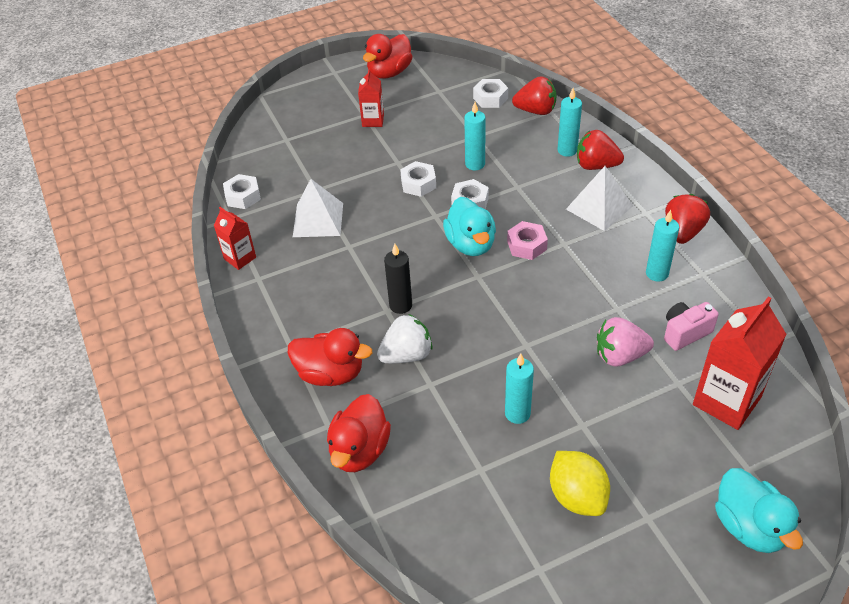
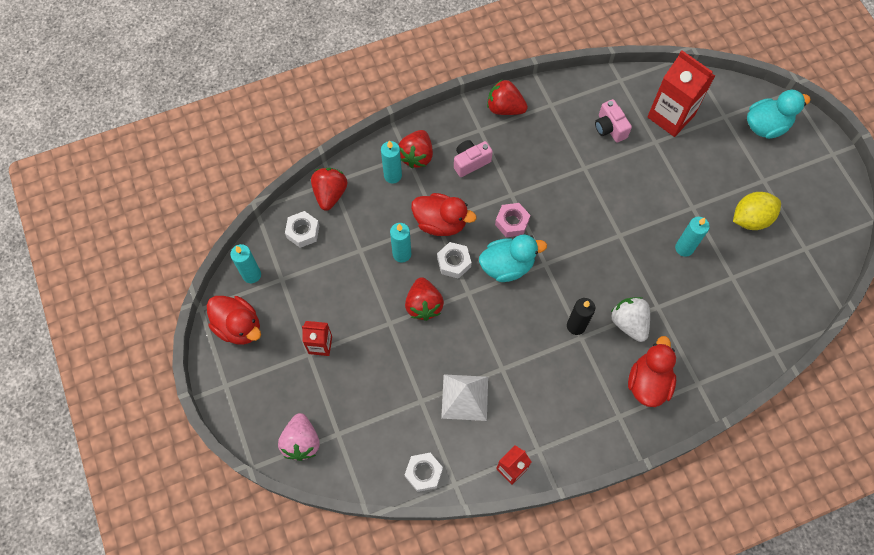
camera: 90 degrees left, 20 degrees up
red duck [327,394,391,472] -> red duck moved to [411,193,476,236]
white nut [400,161,436,197] -> red strawberry [405,277,444,321]
white pyramid [566,166,633,231] -> pink camera [454,140,493,177]
pink strawberry [597,317,654,367] -> pink strawberry moved to [278,413,320,461]
turquoise candle [646,210,679,282] -> turquoise candle moved to [230,244,261,283]

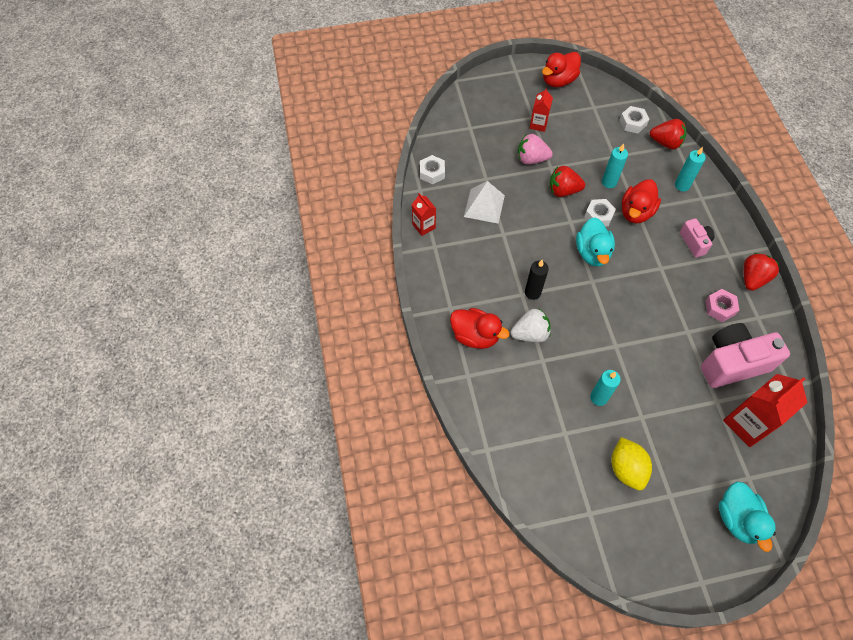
camera: 100 degrees right, 5 degrees down
turquoise candle [230,244,261,283] -> none
pink strawberry [278,413,320,461] -> pink strawberry moved to [518,134,553,164]
red strawberry [398,130,433,168] -> none
pink nut [495,203,530,237] -> pink nut moved to [705,289,739,322]
pink camera [595,99,632,143] -> pink camera [701,323,790,388], size x1.92

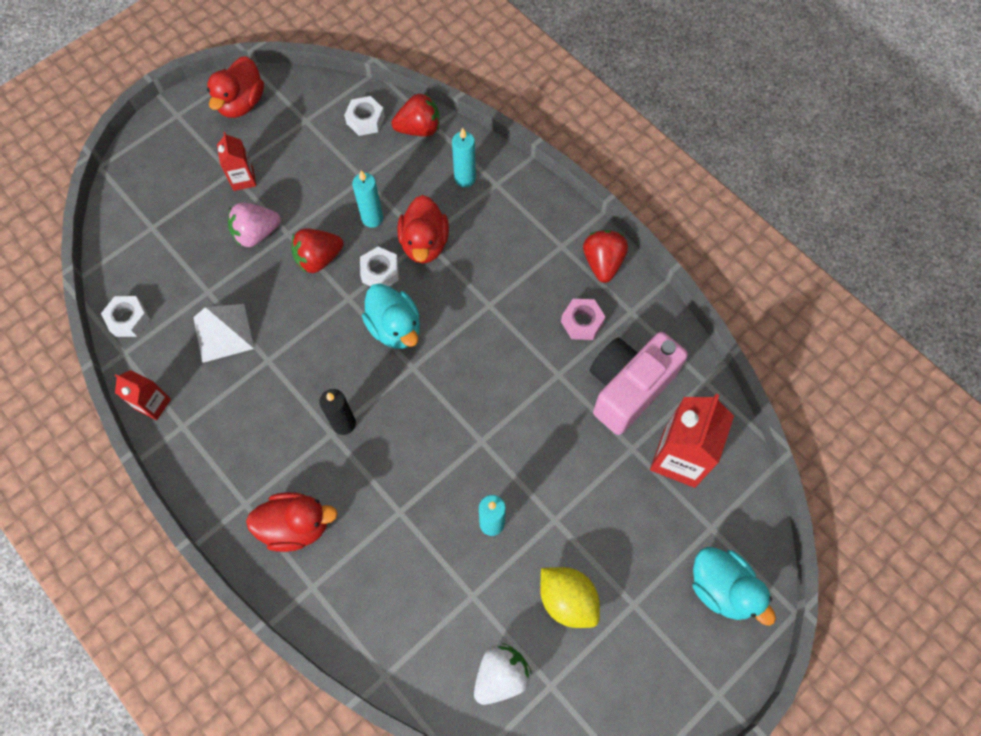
camera: 30 degrees left, 5 degrees up
white strawberry [511,309,551,342] -> white strawberry moved to [474,643,532,705]
pink camera [680,218,715,258] -> none

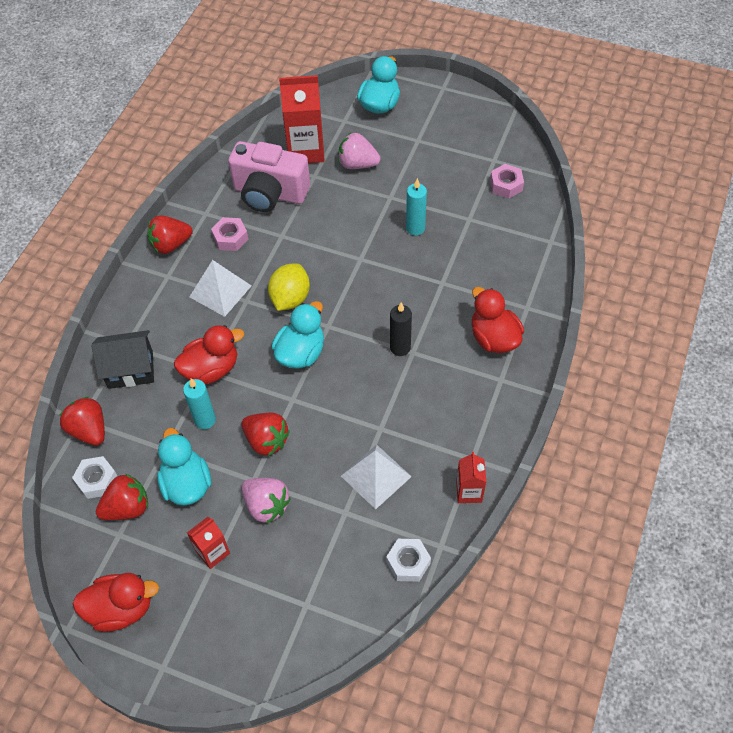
camera: 115 degrees left, 10 degrees down
white nut [360,247,399,286] -> none
turquoise candle [452,128,476,187] -> black house [91,330,154,389]
white strawberry [474,643,532,705] -> pink nut [490,164,524,199]
yellow lemon [540,567,600,628] -> yellow lemon moved to [268,263,310,311]
none -> red strawberry [96,474,148,520]
none -> turquoise duck [157,428,211,506]
none -> white pyramid [190,260,252,317]
none -> pink strawberry [338,133,381,169]

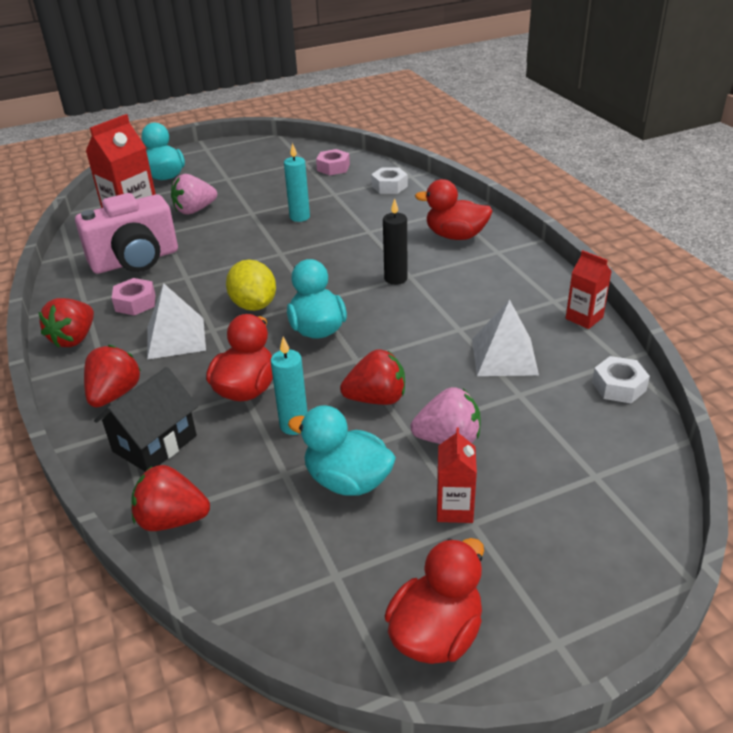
camera: 45 degrees left, 20 degrees down
white nut [72,456,117,499] -> white nut moved to [371,168,408,194]
red strawberry [96,474,148,520] -> red strawberry moved to [84,345,141,408]

